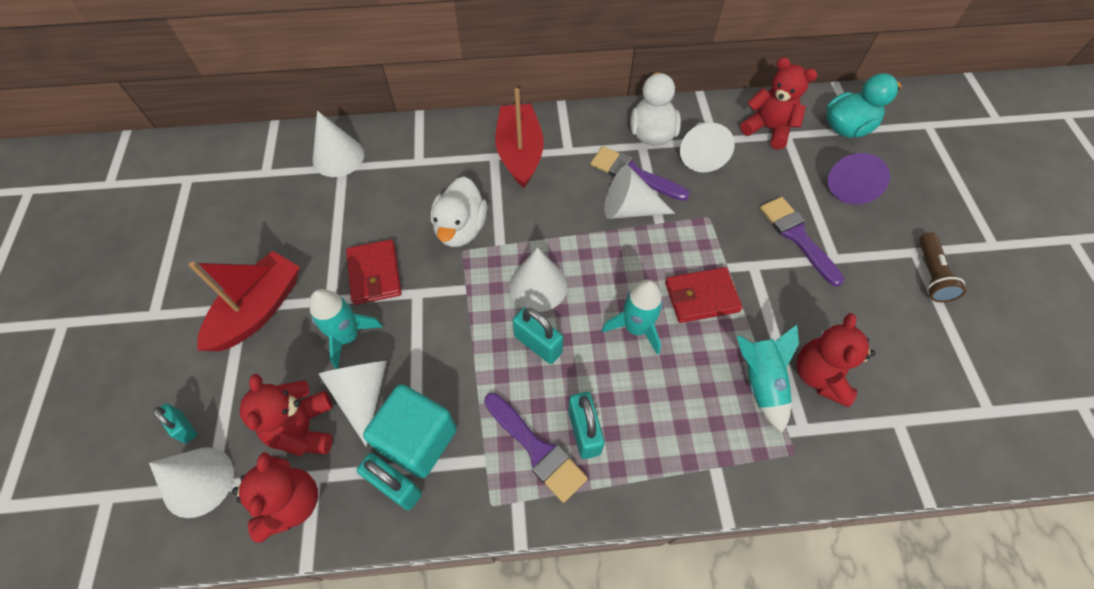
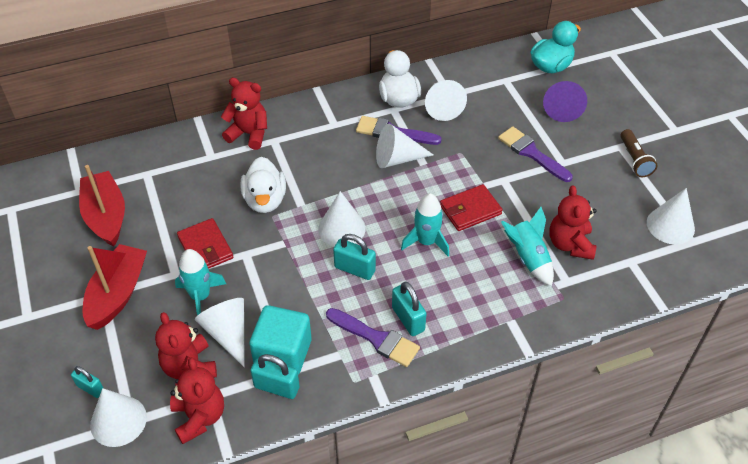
camera: 15 degrees left, 10 degrees down
white cone [312,111,364,177] -> white cone moved to [647,188,695,244]
red boat [495,88,544,188] -> red boat moved to [79,165,125,247]
red teddy bear [740,57,818,150] -> red teddy bear moved to [221,78,267,150]

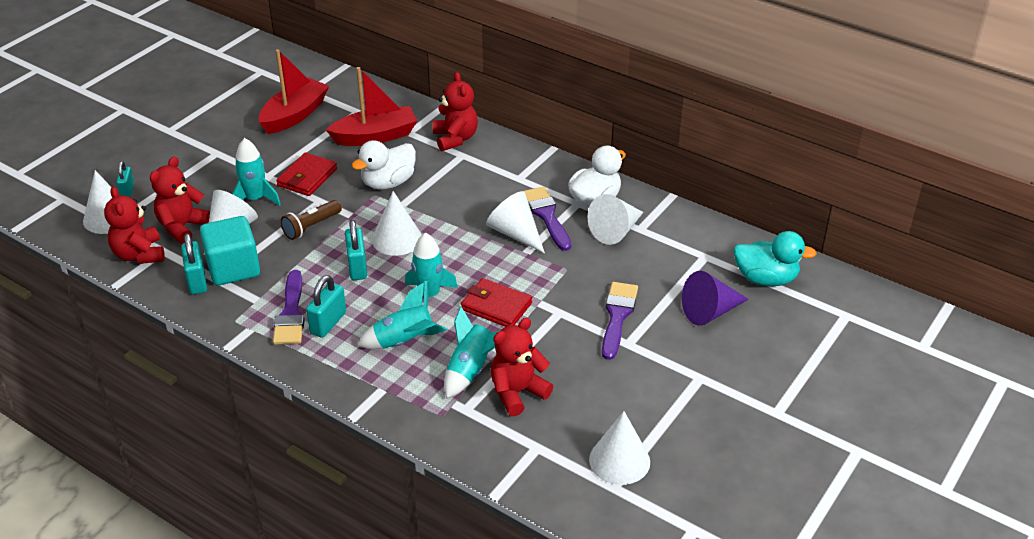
camera: 55 degrees right, 10 degrees down
red boat [83,244,147,330] -> red boat moved to [326,67,417,146]
red teddy bear [170,357,224,444] -> red teddy bear turned 120 degrees clockwise [104,187,165,264]
brown flashlight [620,129,658,177] -> brown flashlight moved to [280,200,342,240]
none -> turquoise rocket [357,283,447,349]

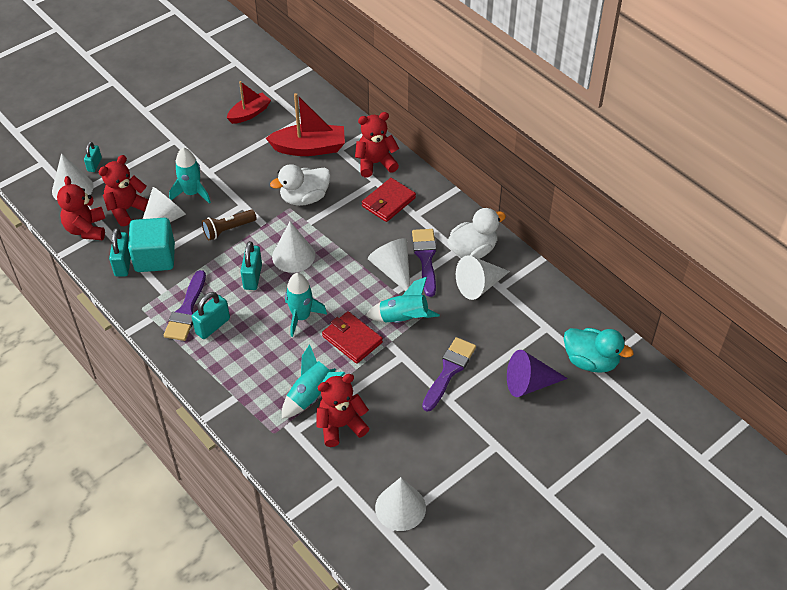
camera: 15 degrees right, 10 degrees up
red boat [259,49,329,134] -> red boat [227,81,271,124], size x0.65
red wallet [276,153,337,196] -> red wallet moved to [362,178,416,222]
turquoise rocket [357,283,447,349] -> turquoise rocket moved to [366,277,440,323]
red teddy bear [433,72,478,151] -> red teddy bear turned 105 degrees counterclockwise [355,112,399,177]

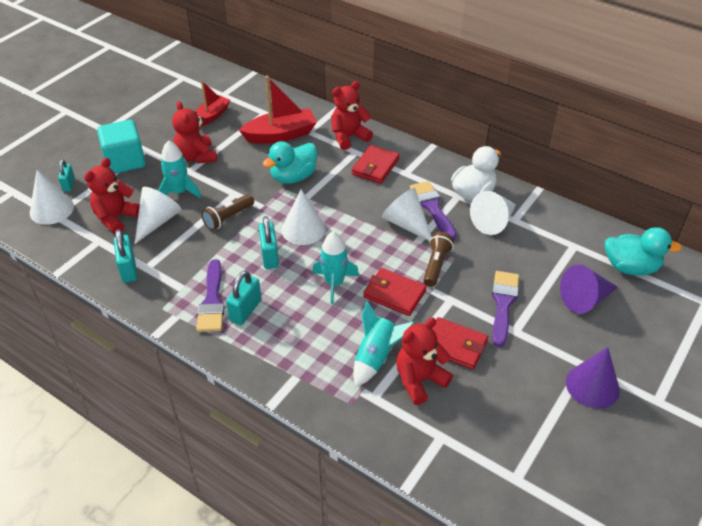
camera: 15 degrees left, 5 degrees down
red teddy bear [57,176,105,240] -> red teddy bear moved to [172,101,217,164]
turquoise cube [128,218,175,272] -> turquoise cube moved to [97,120,146,174]
white duck [270,164,331,206] -> turquoise duck [263,141,317,184]
turquoise rocket [366,277,440,323] -> brown flashlight [423,232,454,287]
white cone [375,477,426,531] -> none
none -> red wallet [432,317,488,370]
none -> purple cone [566,347,620,409]

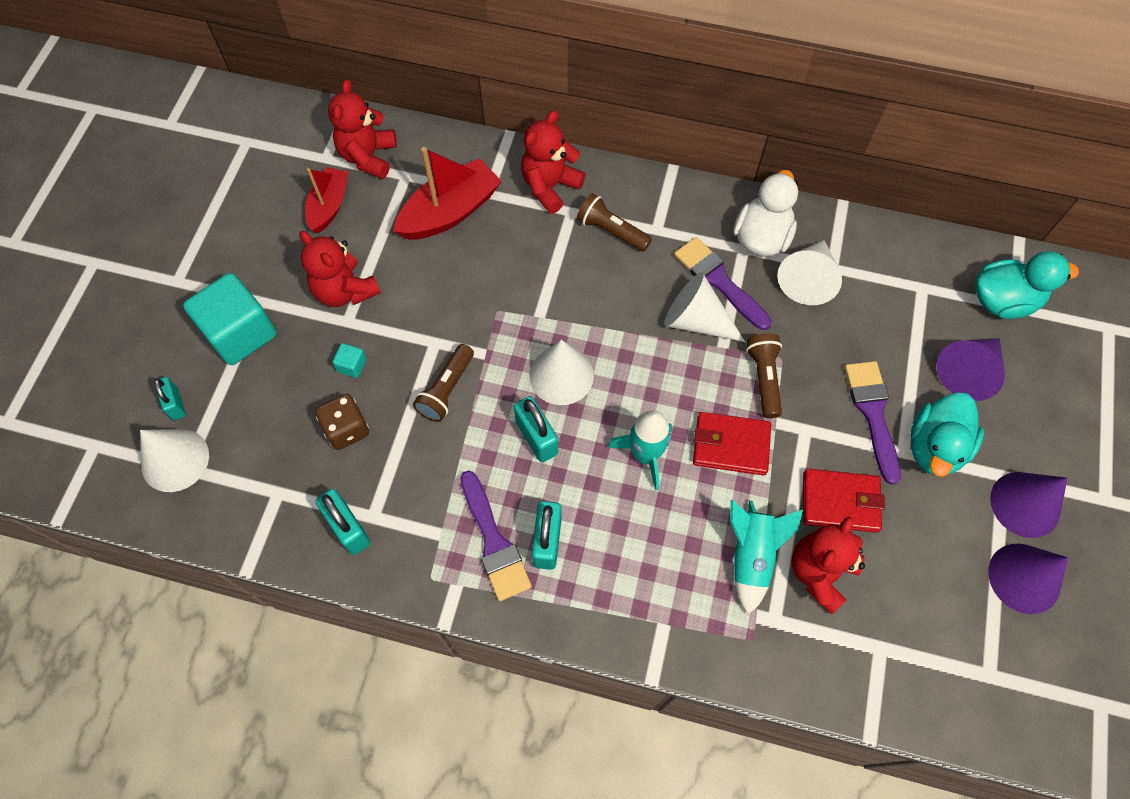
camera: 20 degrees left, 20 degrees up
red teddy bear [84,158,140,234] -> red teddy bear moved to [328,79,397,179]
white cone [135,187,182,244] -> brown dice [315,394,369,450]
turquoise rocket [158,140,201,198] -> turquoise cube [332,343,367,378]
turquoise duck [263,141,317,184] -> turquoise duck moved to [911,392,984,477]
red wallet [352,145,400,184] -> brown flashlight [577,193,652,252]
none -> purple cone [988,544,1068,614]

